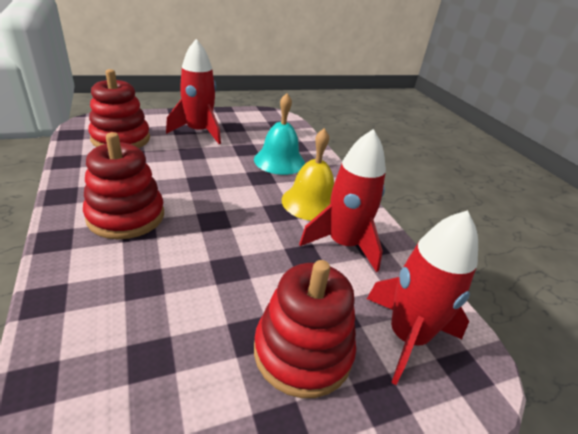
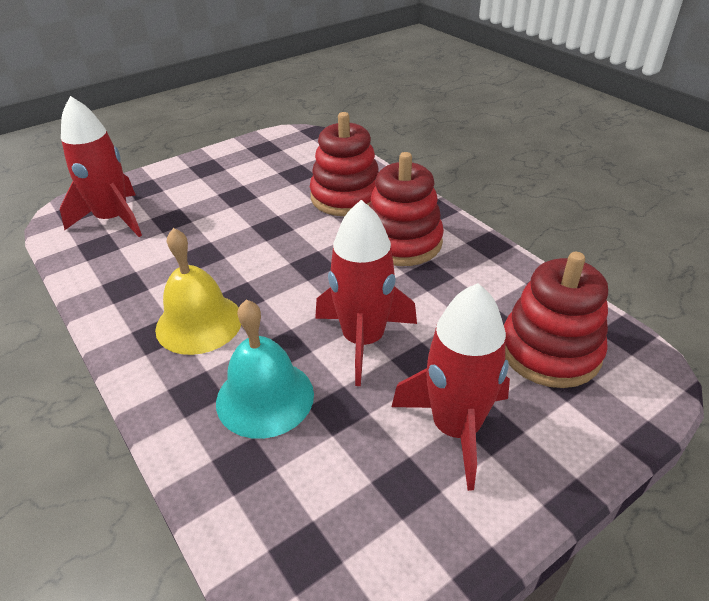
camera: 170 degrees right, 5 degrees up
red stacking toy [254,260,356,398] -> red stacking toy moved to [310,112,379,216]
red rocket [299,129,386,272] -> red rocket moved to [315,200,417,386]

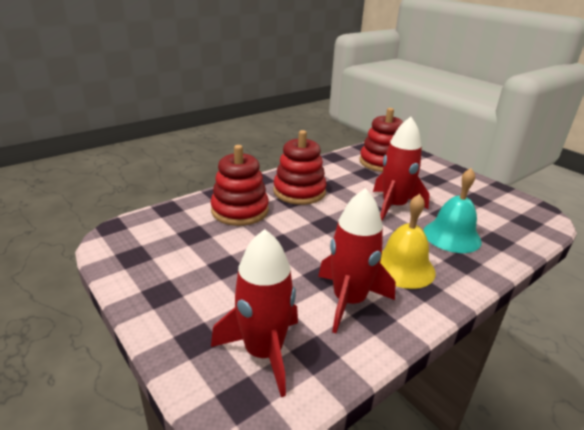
camera: 95 degrees left, 10 degrees down
red rocket [392,283,510,491] -> red rocket moved to [318,188,396,333]

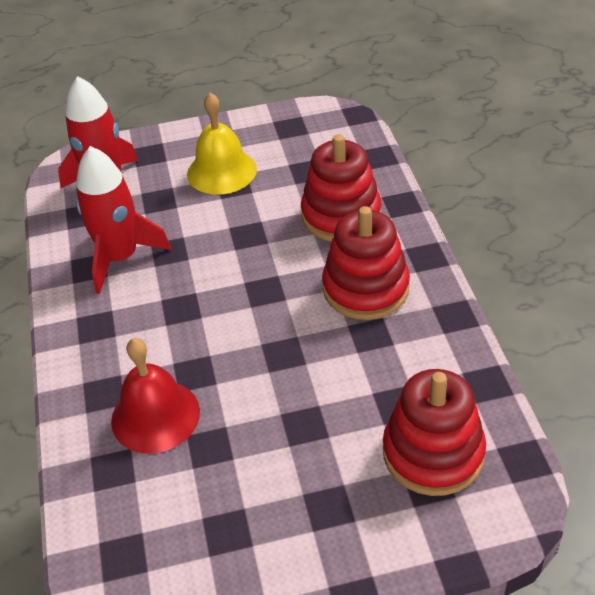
camera: 120 degrees right, 15 degrees up
red rocket [373,117,430,221] -> none
yellow bell [380,194,436,289] -> yellow bell moved to [187,93,257,195]
turquoise bell [423,168,482,253] -> red bell [111,338,200,454]

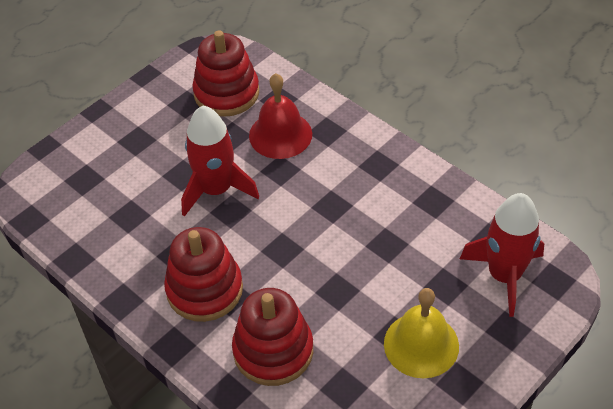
camera: 145 degrees right, 5 degrees up
red rocket [76,146,171,294] -> red rocket moved to [181,105,259,217]
red stacking toy [383,369,486,496] -> red stacking toy moved to [192,30,259,117]

